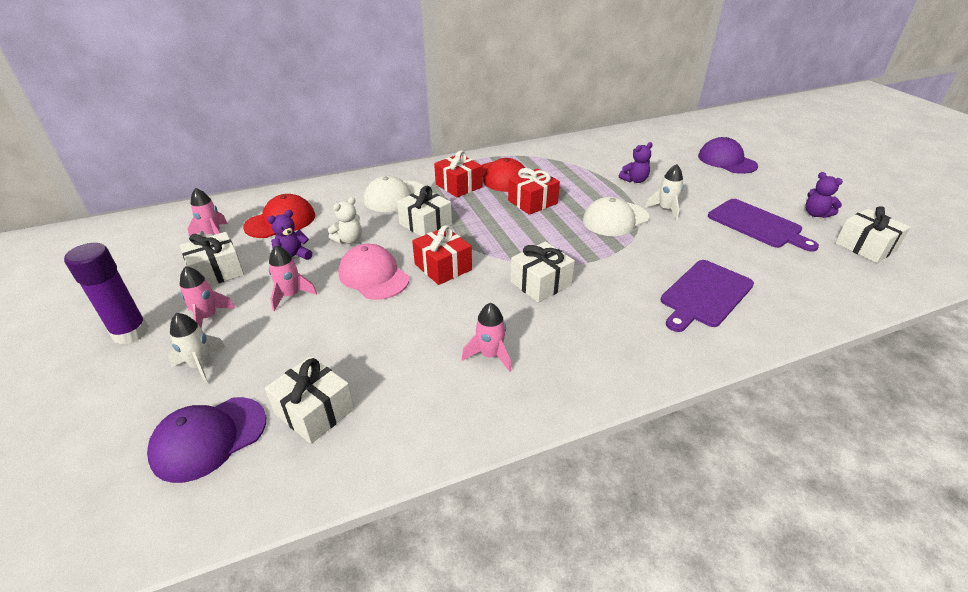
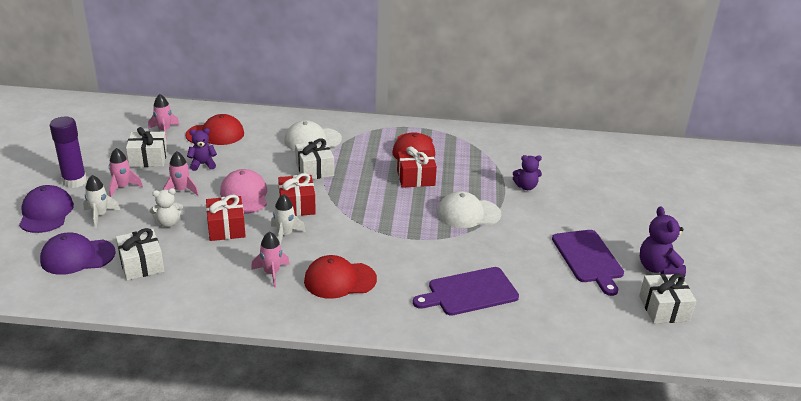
camera: 25 degrees right, 5 degrees down
white teddy bear [328,197,362,244] -> white teddy bear moved to [150,188,183,227]
red gift [434,150,483,198] -> red gift moved to [206,195,246,241]
white gift [510,241,575,303] -> none
white rocket [645,164,683,221] -> white rocket moved to [271,194,306,245]
purple cap [698,137,758,174] -> purple cap moved to [19,185,74,233]
purple teddy bear [806,172,843,218] -> purple teddy bear [640,206,686,278], size x1.51
none -> red cap [304,255,377,299]

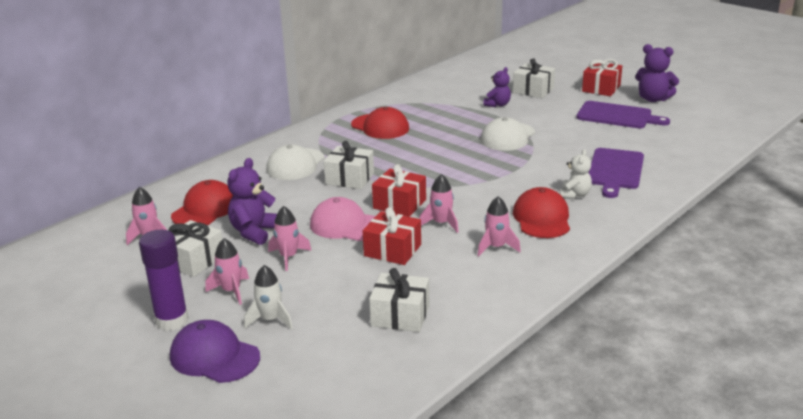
camera: 50 degrees left, 5 degrees down
purple cap [40,233,116,275] -> none
white teddy bear [150,188,183,227] -> white teddy bear moved to [560,149,592,199]
purple teddy bear [187,128,217,171] -> purple teddy bear [227,158,277,245], size x1.51
white rocket [271,194,306,245] -> pink rocket [419,174,459,233]
red cap [304,255,377,299] -> red cap turned 150 degrees clockwise [513,187,570,238]
red gift [397,146,437,188] -> red gift moved to [582,59,622,96]
white gift [639,274,696,323] -> white gift moved to [513,59,555,98]

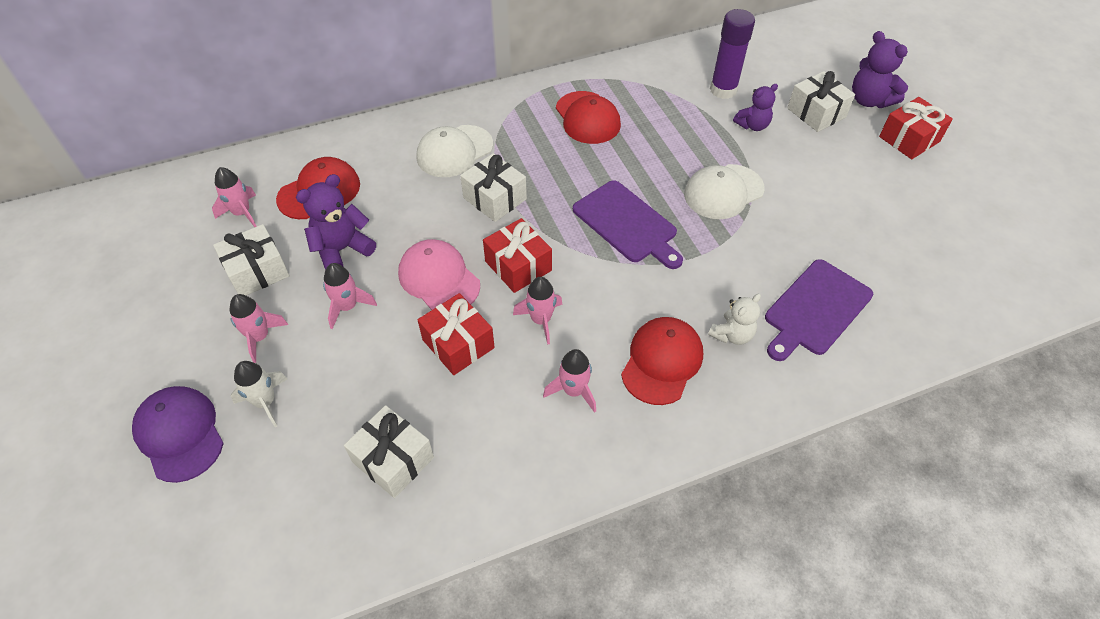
camera: 25 degrees right, 25 degrees up
purple glue stick [139,230,189,331] -> purple glue stick moved to [710,9,755,99]
purple cutting board [576,101,670,128] -> purple cutting board moved to [573,180,683,269]
purple teddy bear [636,44,679,102] -> purple teddy bear moved to [852,31,908,108]

